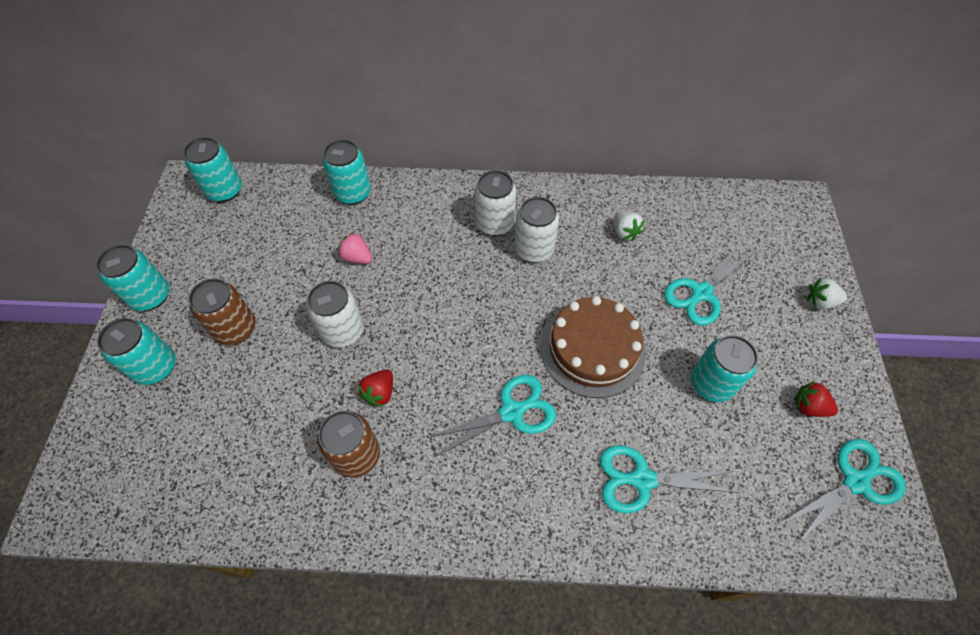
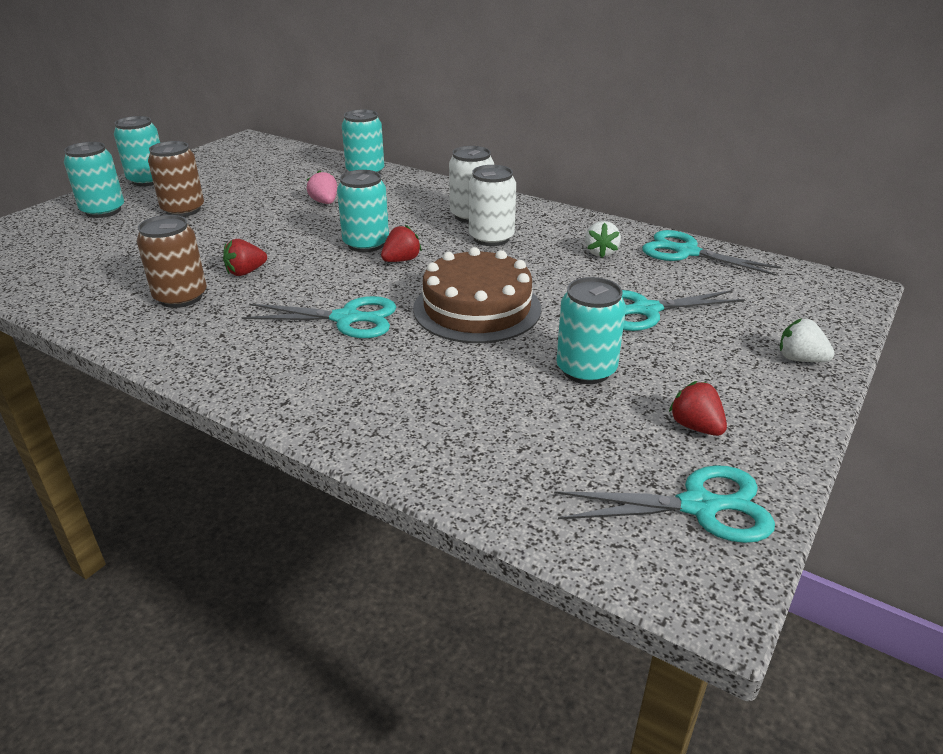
camera: 30 degrees right, 25 degrees down
turquoise can [183,137,242,202] -> turquoise can moved to [337,170,389,252]
white can [307,281,364,347] -> none
turquoise scissors [600,445,739,513] -> turquoise scissors moved to [642,230,782,276]
none -> red strawberry [381,225,422,262]

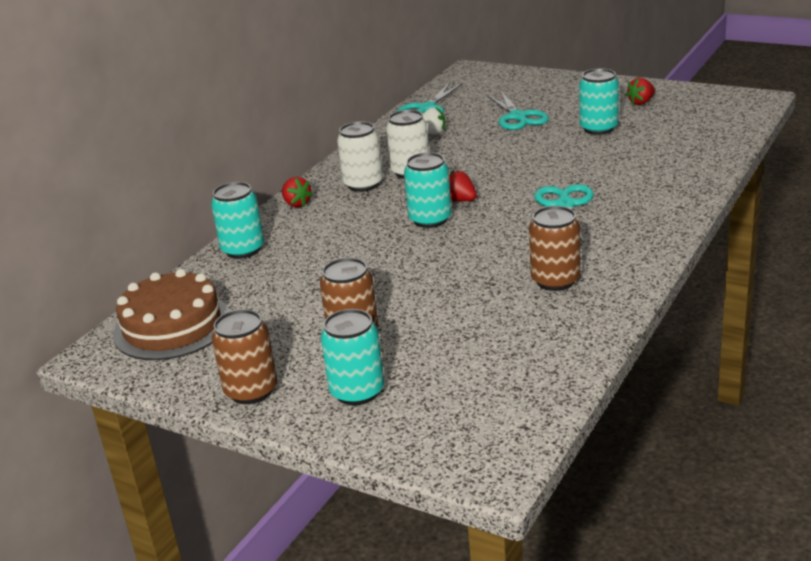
camera: 90 degrees left, 5 degrees down
turquoise can [114,116,160,186] -> brown can [212,309,277,404]
red strawberry [223,239,267,276] -> red strawberry moved to [282,177,313,207]
pink strawberry [307,170,337,204] -> none
brown cake [413,247,541,343] -> brown cake moved to [113,269,230,360]
turquoise scissors [554,465,775,543] -> none
white strawberry [780,319,835,362] -> none

